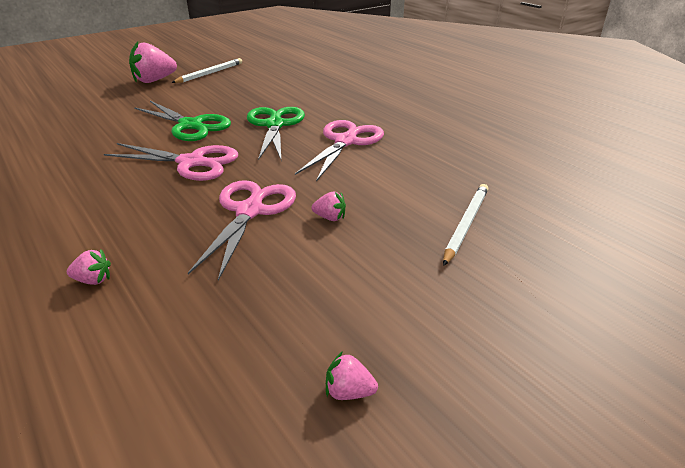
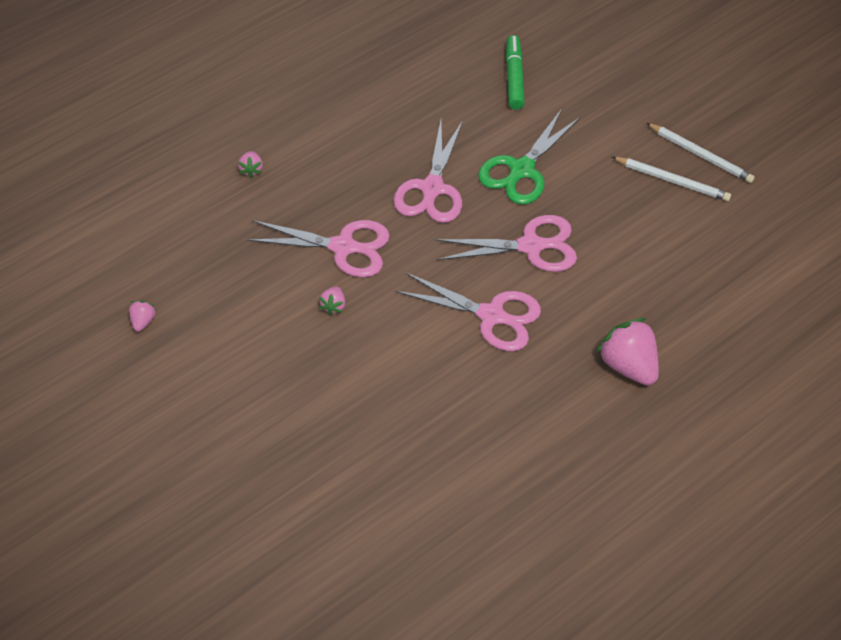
camera: 85 degrees right, 20 degrees up
pink strawberry [129,41,177,83] -> pink strawberry moved to [596,318,659,385]
green scissors [247,107,305,160] -> pink scissors [435,215,577,272]
white pencil [443,184,488,266] -> white pencil moved to [612,157,731,201]
none -> green marker [506,35,525,110]

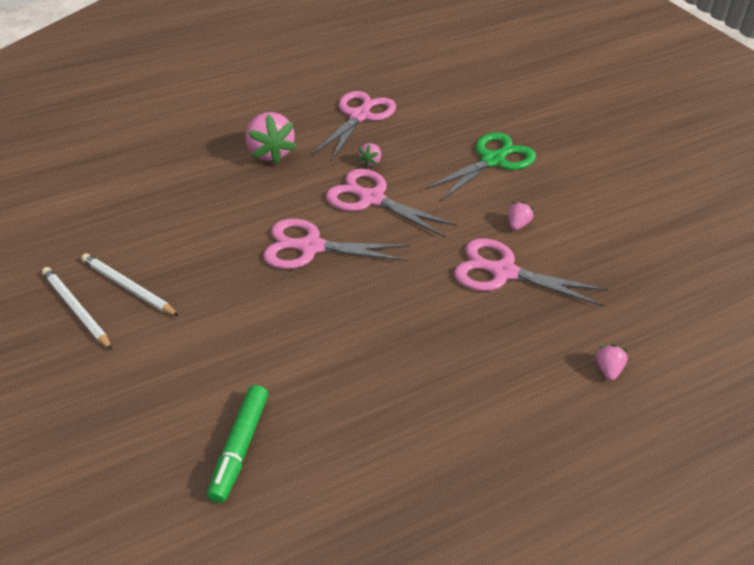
camera: 165 degrees left, 10 degrees down
pink strawberry [129,301,157,332] -> pink strawberry moved to [358,143,381,167]
pink scissors [393,120,463,223] -> pink scissors moved to [313,91,396,162]
green scissors [478,109,581,205] -> green scissors moved to [424,133,536,201]

